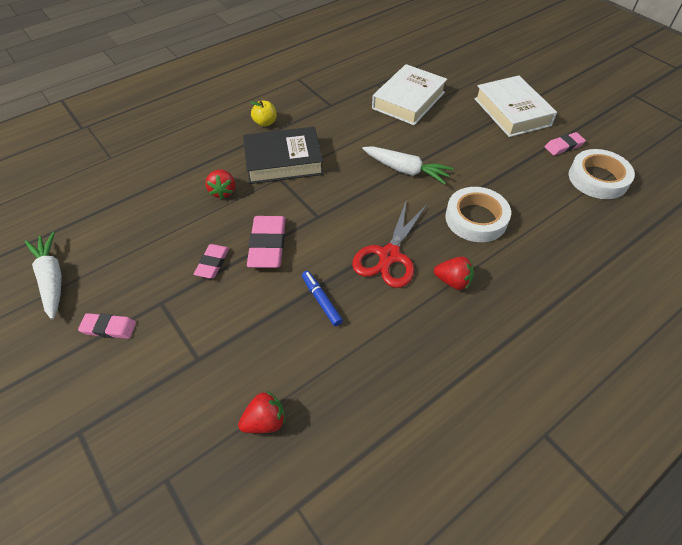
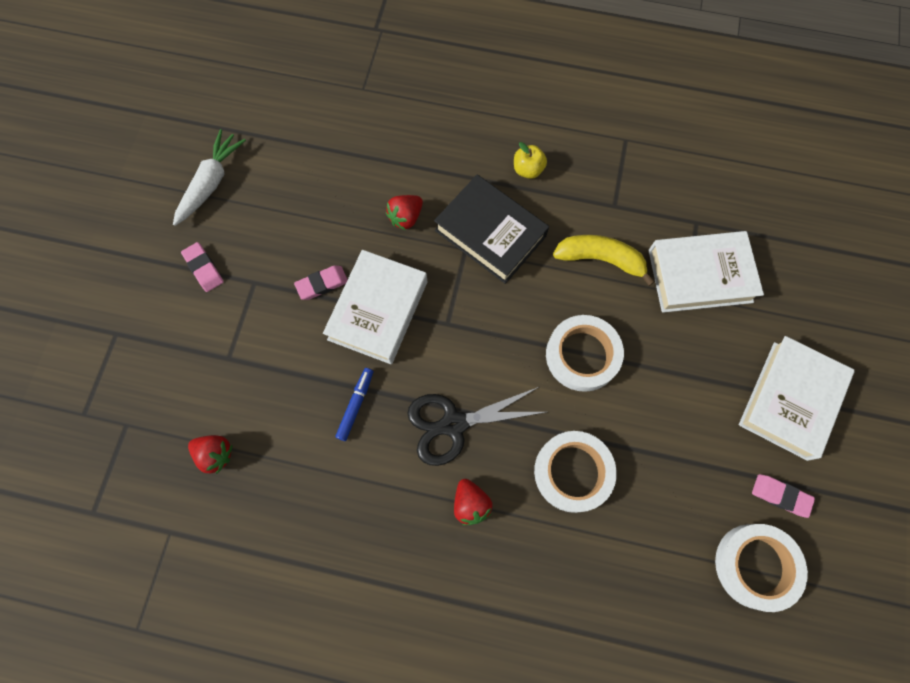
camera: 50 degrees right, 20 degrees up
pink eraser [247,216,286,268] -> white book [323,250,427,364]
red scissors [352,199,427,288] -> black scissors [407,387,546,466]
white carrot [362,146,453,184] -> white tape [546,315,624,392]
none -> yellow banana [553,235,655,286]

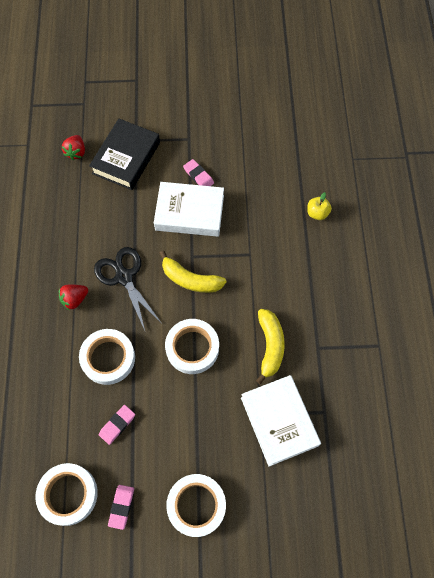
camera: 75 degrees right, 5 degrees down
white carrot [173,129,246,226] -> none
pink eraser [181,242,224,292] -> pink eraser moved to [99,405,135,445]
blue marker [335,368,373,441] -> none
red strawberry [386,195,423,230] -> none
black book [434,175,549,284] -> black book moved to [89,119,160,190]
yellow apple [514,142,547,179] -> yellow apple moved to [307,192,332,220]
white book [739,336,855,461] -> white tape [166,474,226,537]
none -> yellow banana [160,251,227,293]

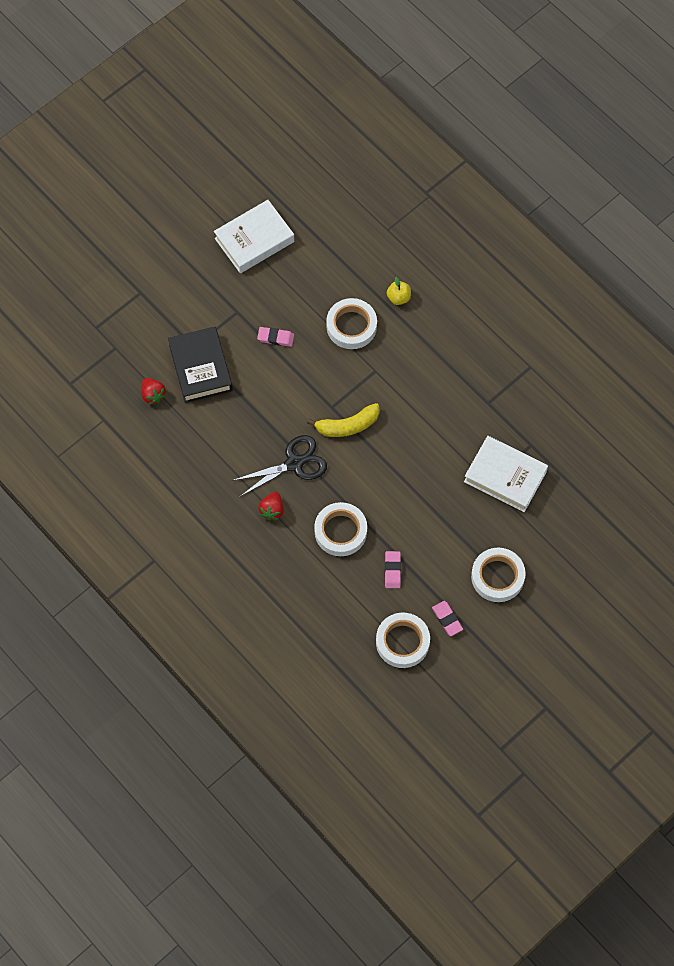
camera: 40 degrees left, 0 degrees up
black scissors [94,247,161,331] -> black scissors turned 135 degrees clockwise [232,435,327,497]
white book [154,182,224,237] -> white book moved to [214,200,294,273]
white tape [165,319,219,374] -> white tape moved to [326,298,377,349]
yellow banana [256,309,284,384] -> none

